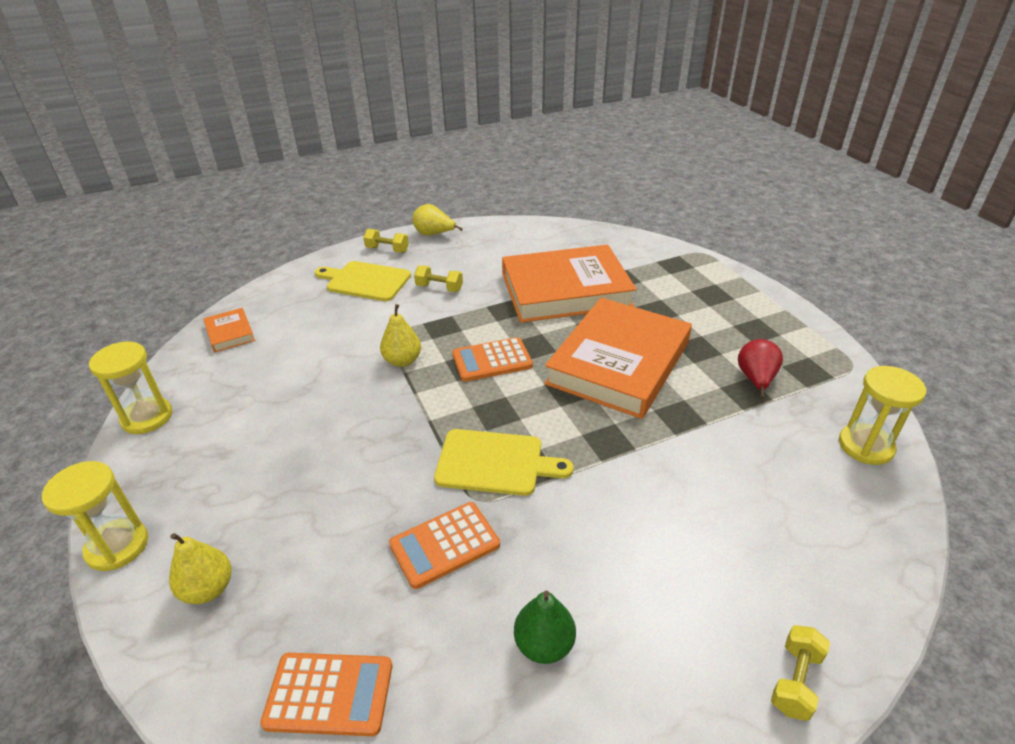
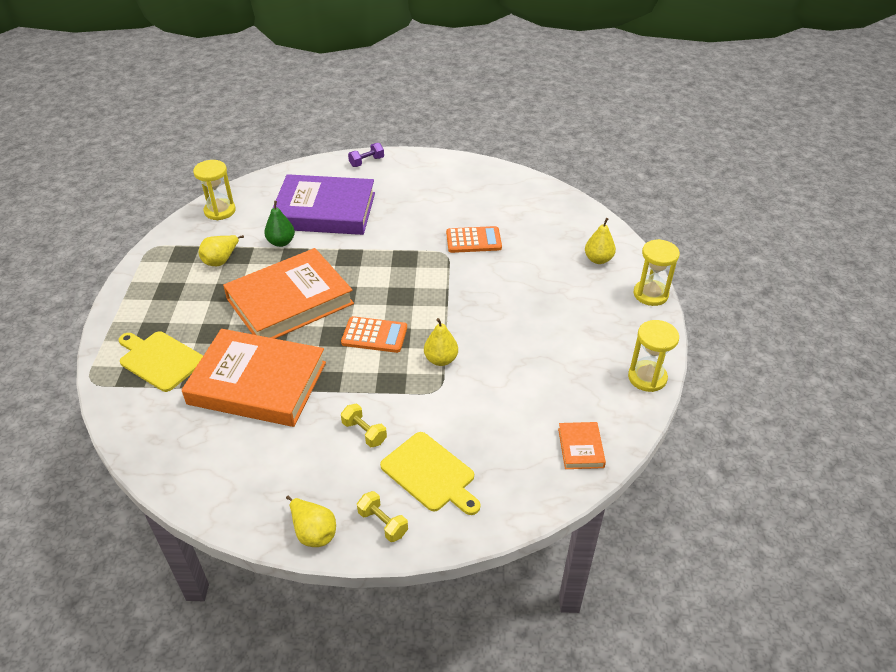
camera: 155 degrees left, 5 degrees up
orange calculator [260,653,392,736] -> none
yellow cutting board [434,429,574,496] -> yellow cutting board moved to [119,331,203,392]
green pear [514,590,576,664] -> green pear moved to [264,201,295,247]
red pear [738,339,783,398] -> yellow pear [199,235,244,266]
yellow dumbbell [771,625,830,721] -> purple dumbbell [348,143,384,167]
none -> purple book [272,174,375,235]

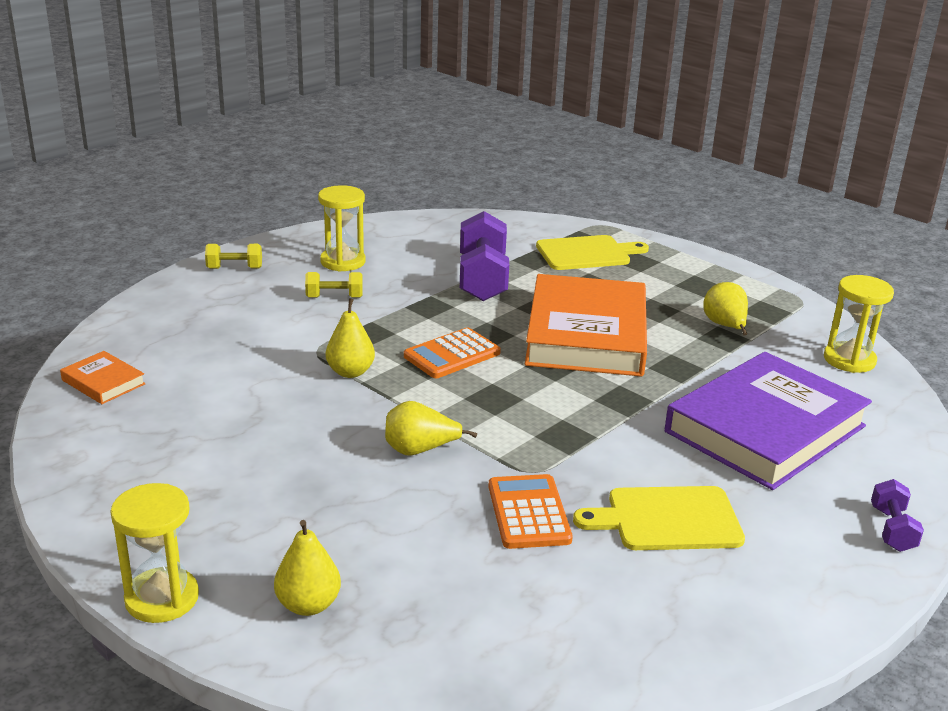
camera: 130 degrees right, 15 degrees down
orange book [181,329,326,427] -> purple dumbbell [460,211,509,301]
green pear [264,201,295,247] -> none
yellow pear [286,496,336,547] -> yellow pear moved to [385,401,477,455]
yellow cutting board [380,432,481,515] -> yellow cutting board moved to [573,486,745,550]
orange calculator [446,226,502,253] -> orange calculator turned 135 degrees clockwise [488,474,573,549]
yellow hourglass [628,320,679,392] -> yellow hourglass moved to [318,185,366,272]

